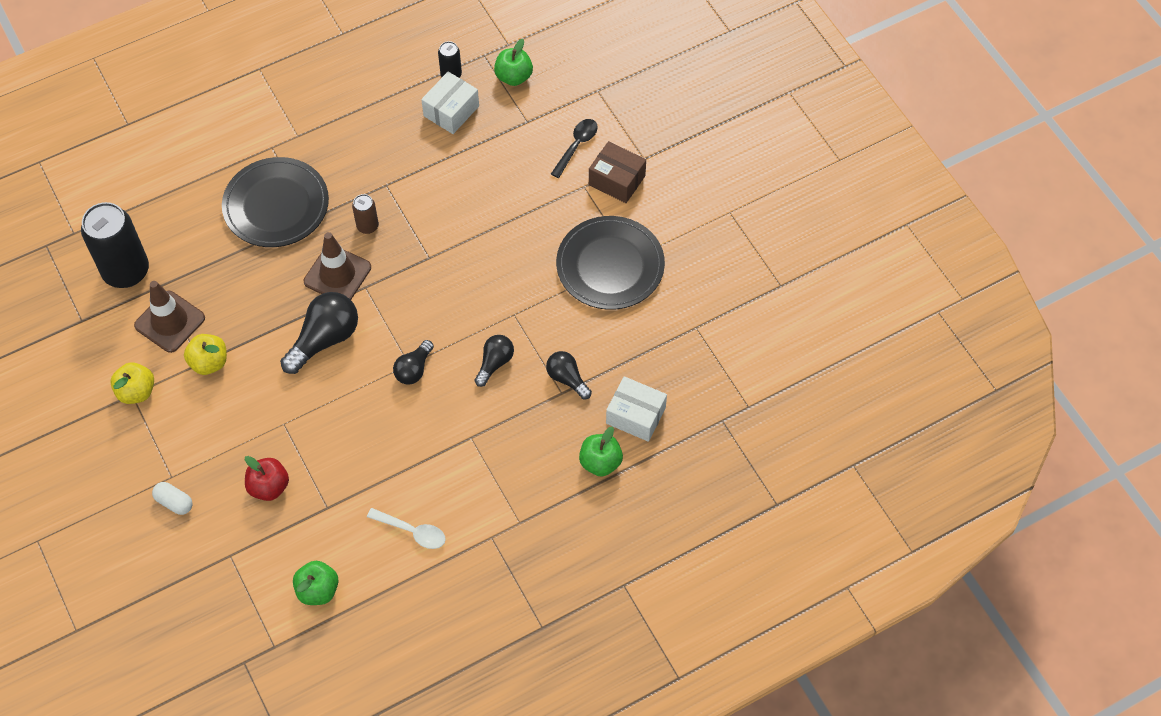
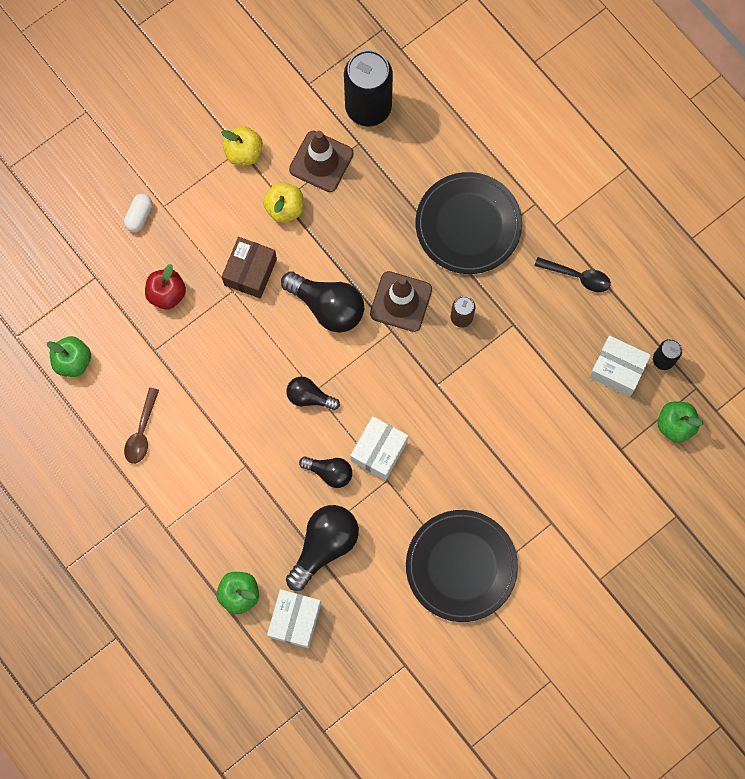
camera: 80 degrees right, 15 degrees up
white spoon [367,508,446,549] -> brown spoon [124,388,159,464]
black light bulb [546,351,592,399] -> black light bulb [286,505,359,591], size x1.70
black spoon [551,119,598,178] -> black spoon moved to [535,257,611,292]
brown box [589,141,646,203] -> brown box moved to [222,237,277,299]
none -> white box [350,416,408,480]

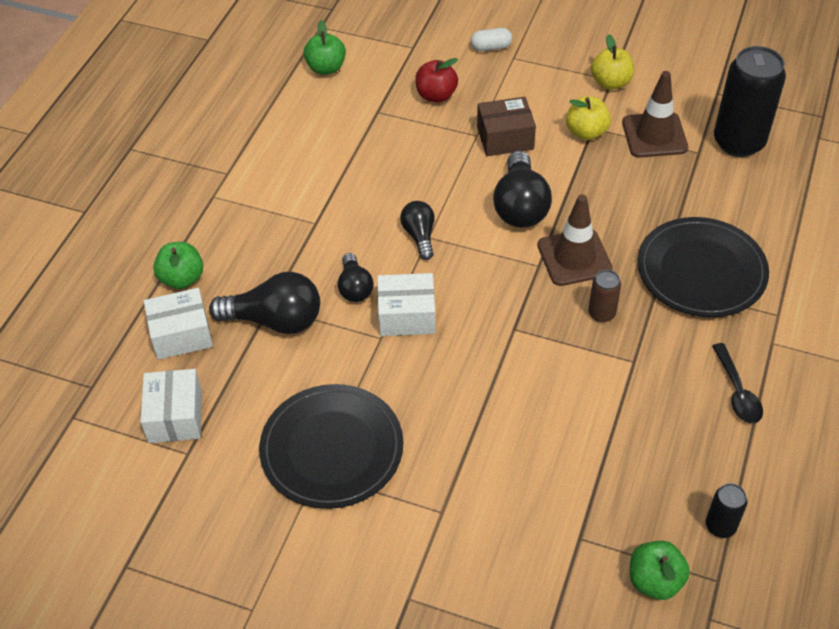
camera: 60 degrees right, 25 degrees down
brown spoon [124,388,159,464] -> none
white box [589,336,651,397] -> white box moved to [141,369,202,443]

